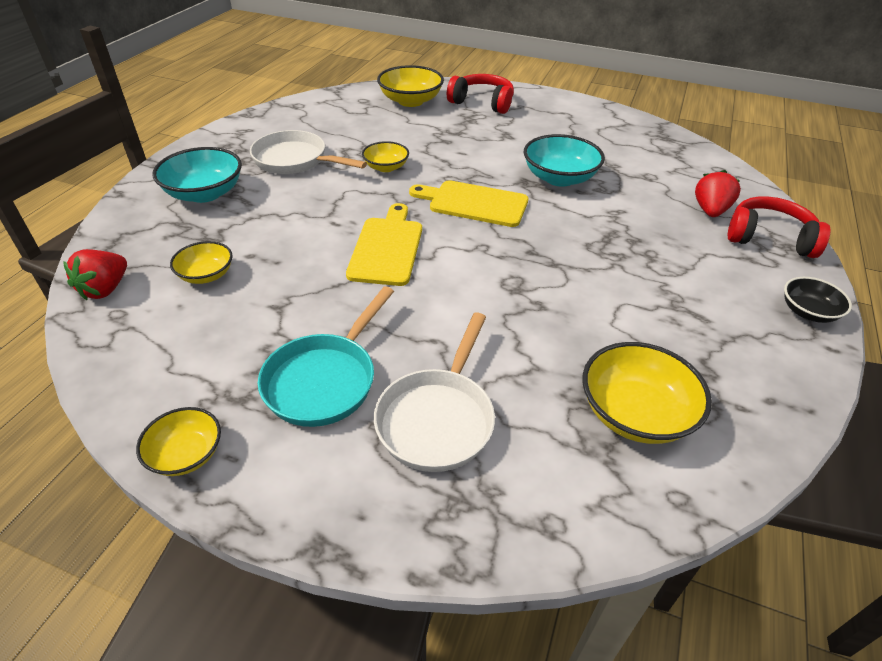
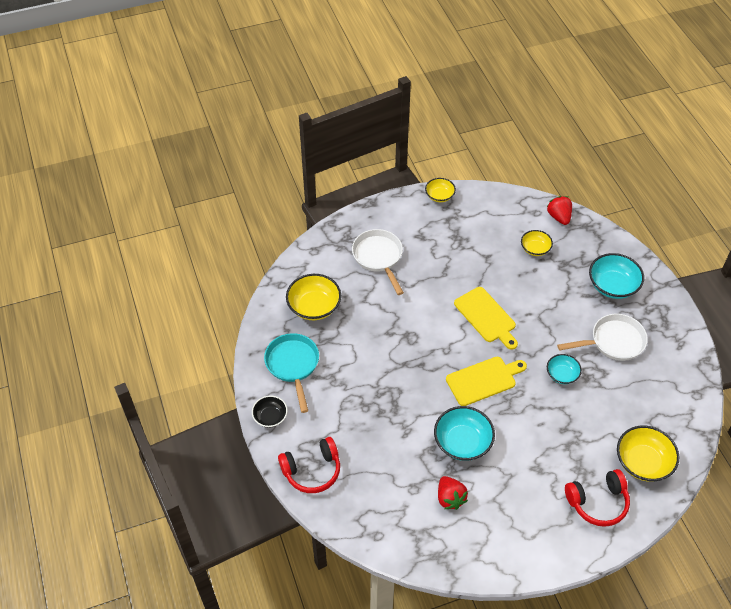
camera: 140 degrees right, 10 degrees up
turquoise pan [258,286,394,427] -> turquoise pan moved to [264,333,319,413]
yellow bowl [362,141,409,172] -> turquoise bowl [547,354,582,384]
red strawberry [695,170,741,217] -> red strawberry moved to [438,476,468,510]

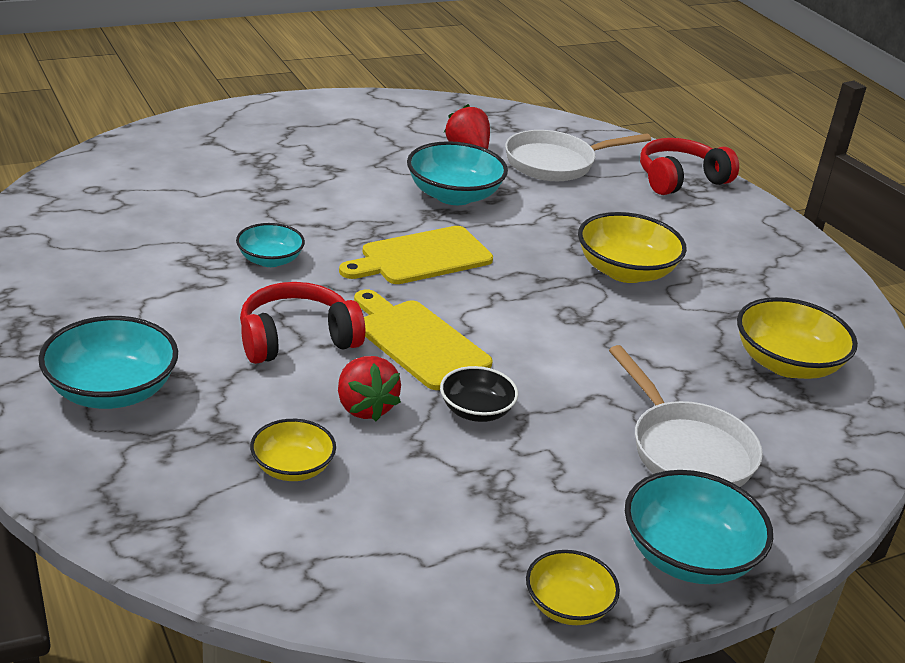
camera: 170 degrees right, 20 degrees down
black bowl [252,396,288,428] -> black bowl moved to [440,366,518,422]
turquoise pan [264,333,319,413] -> none
red strawberry [547,196,572,225] -> red strawberry moved to [338,356,401,421]
white pan [557,314,648,361] -> white pan moved to [505,130,651,181]
red headphones [565,469,630,527] -> red headphones moved to [240,282,365,364]
yellow bowl [617,425,679,482] -> yellow bowl moved to [578,212,687,283]
none -> turquoise bowl [625,470,773,584]

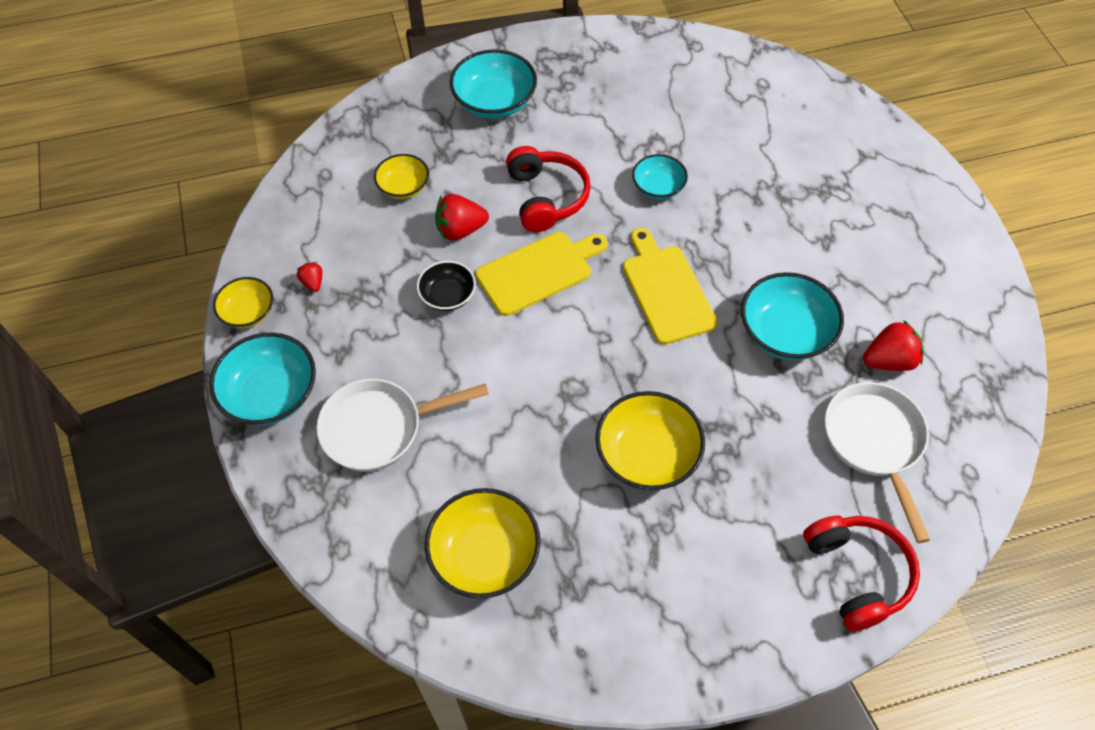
camera: 105 degrees right, 25 degrees up
none -> red strawberry [297,262,322,292]

